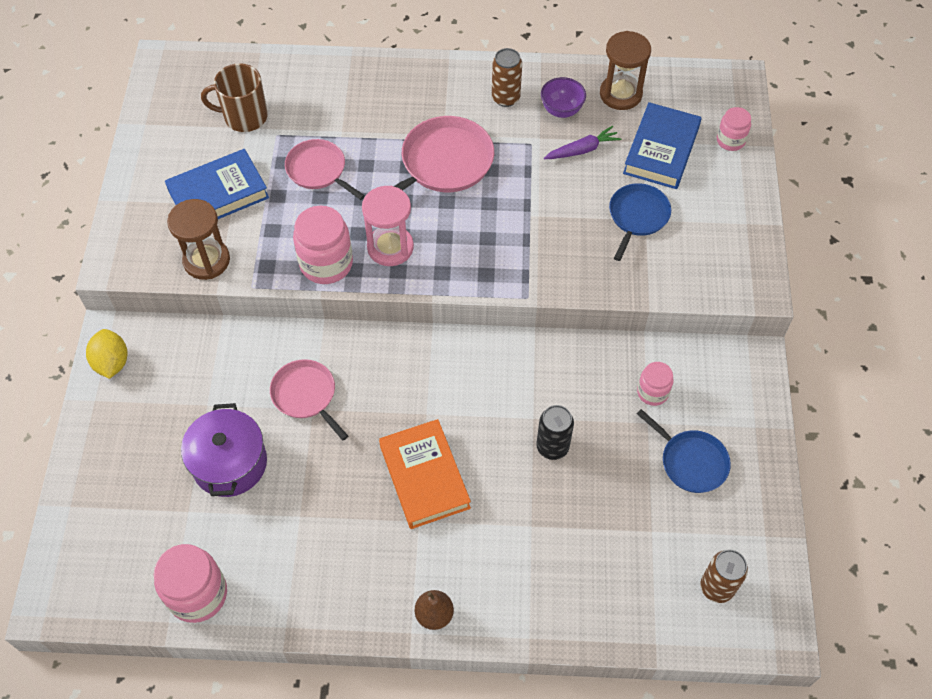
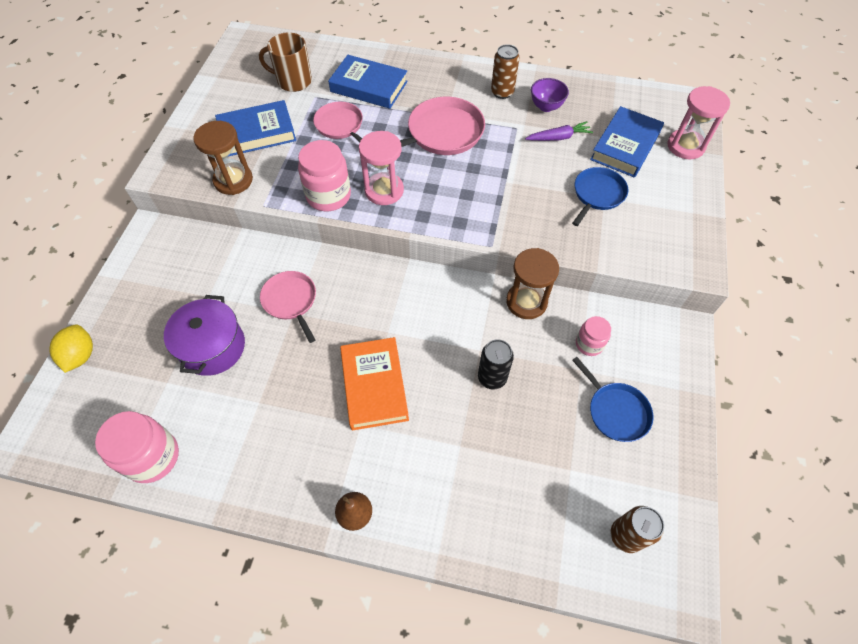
camera: 10 degrees right, 0 degrees up
yellow lemon [86,329,127,379] -> yellow lemon moved to [49,324,93,373]
brown hourglass [600,31,651,110] -> brown hourglass moved to [506,248,559,319]
pink jar [717,107,751,151] -> pink hourglass [667,86,730,159]
none -> blue book [328,55,408,109]

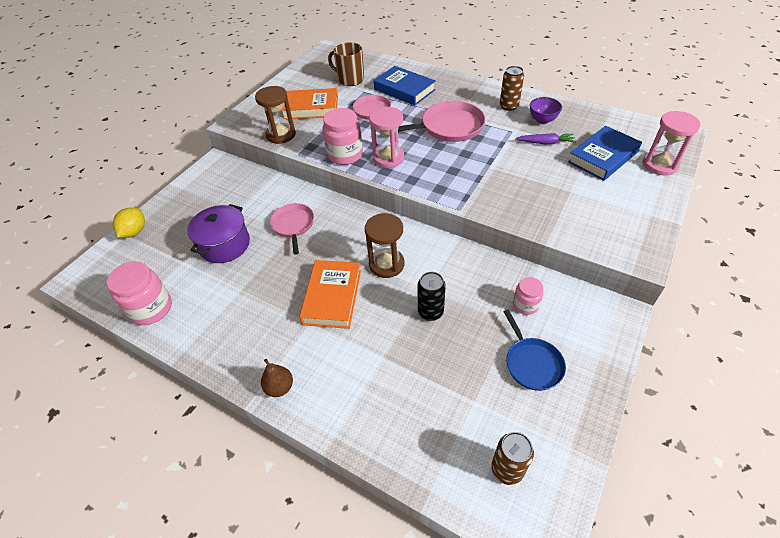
camera: 20 degrees right, 10 degrees down
blue book [215,100,296,157] -> orange book [280,88,338,120]
brown hourglass [506,248,559,319] -> brown hourglass moved to [365,213,405,278]
blue pan [572,167,628,226] -> none

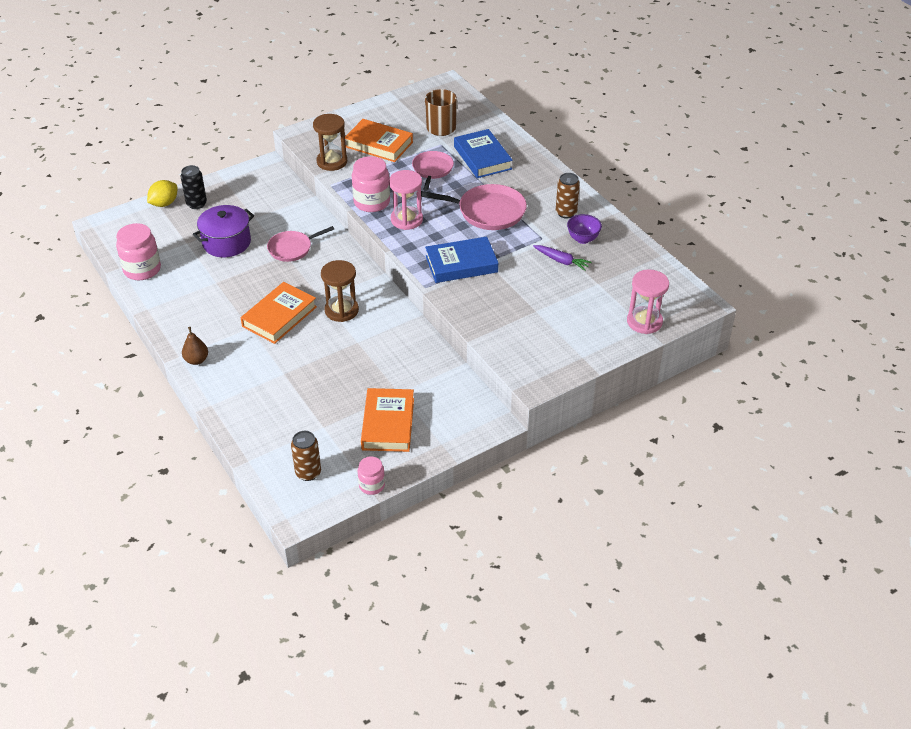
camera: 25 degrees right, 5 degrees down
pink pan [270,203,314,255] -> pink pan turned 135 degrees counterclockwise [267,226,334,262]
black can [418,272,446,321] -> black can moved to [181,165,207,209]
blue pan [503,309,566,391] -> orange book [361,388,414,452]
pink jar [513,277,543,315] -> pink jar moved to [358,456,385,495]
blue book [568,126,642,181] -> blue book moved to [425,236,498,283]

